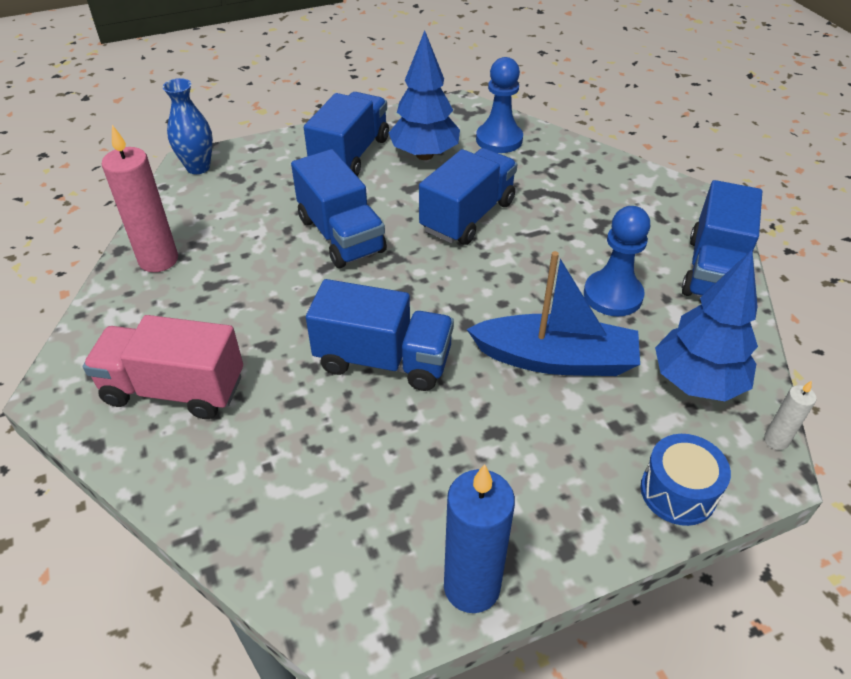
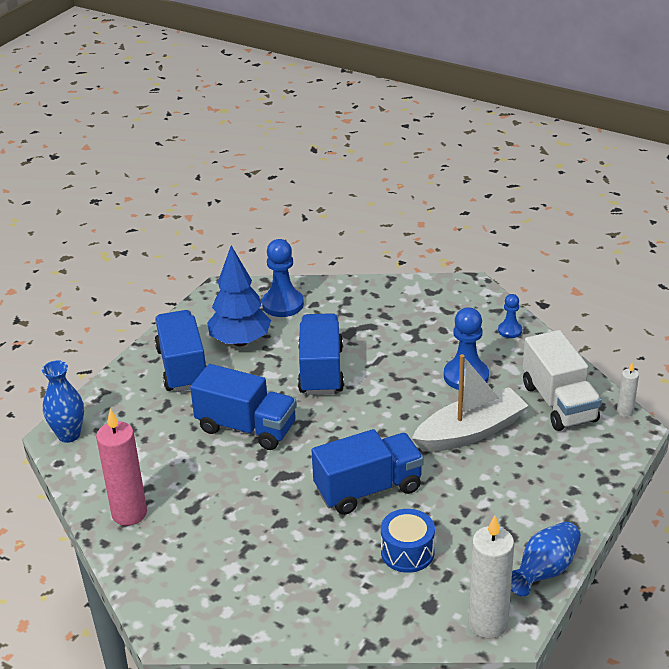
camera: 35 degrees left, 10 degrees down
pink truck [83,315,243,419] -> none
blue candle [444,464,515,613] -> blue vase [511,522,581,597]
blue boat [467,251,640,376] -> white boat [412,354,529,452]
blue drum [640,434,731,526] -> blue drum moved to [381,509,435,573]
blue tree [655,250,758,401] -> white truck [523,330,602,431]
blue truck [682,180,762,297] -> blue pawn [498,294,522,338]
none -> white candle [468,515,514,639]

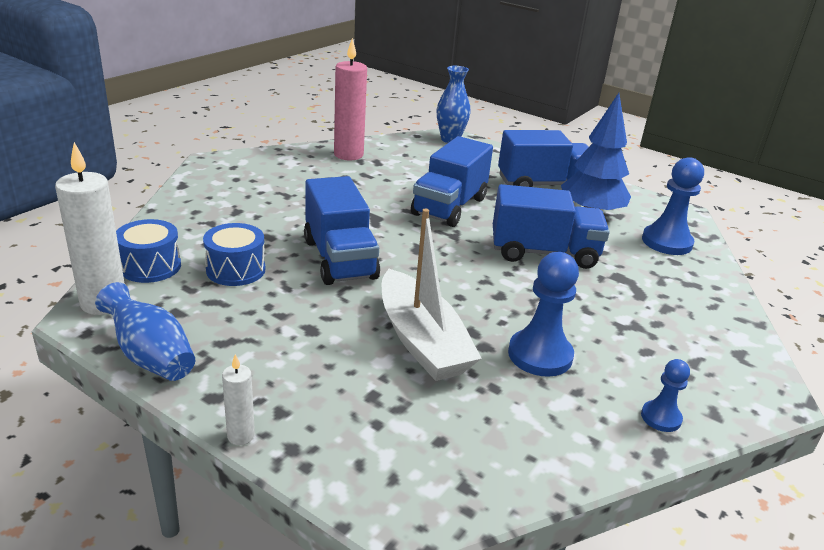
camera: 90 degrees right, 5 degrees down
white truck [523,330,602,431] -> none
white candle [617,363,639,417] -> white candle moved to [222,354,255,445]
none -> blue drum [116,219,181,283]

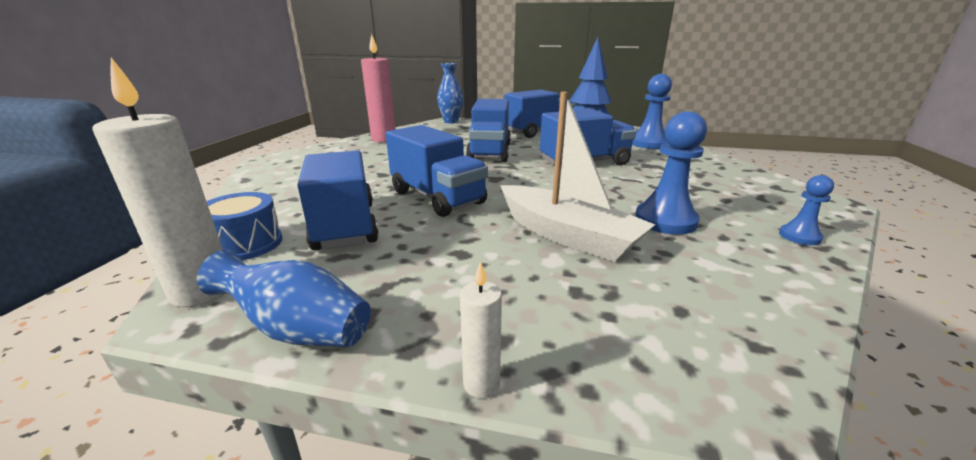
camera: 20 degrees left, 5 degrees down
blue drum [203,223,265,286] -> blue truck [298,150,379,250]

